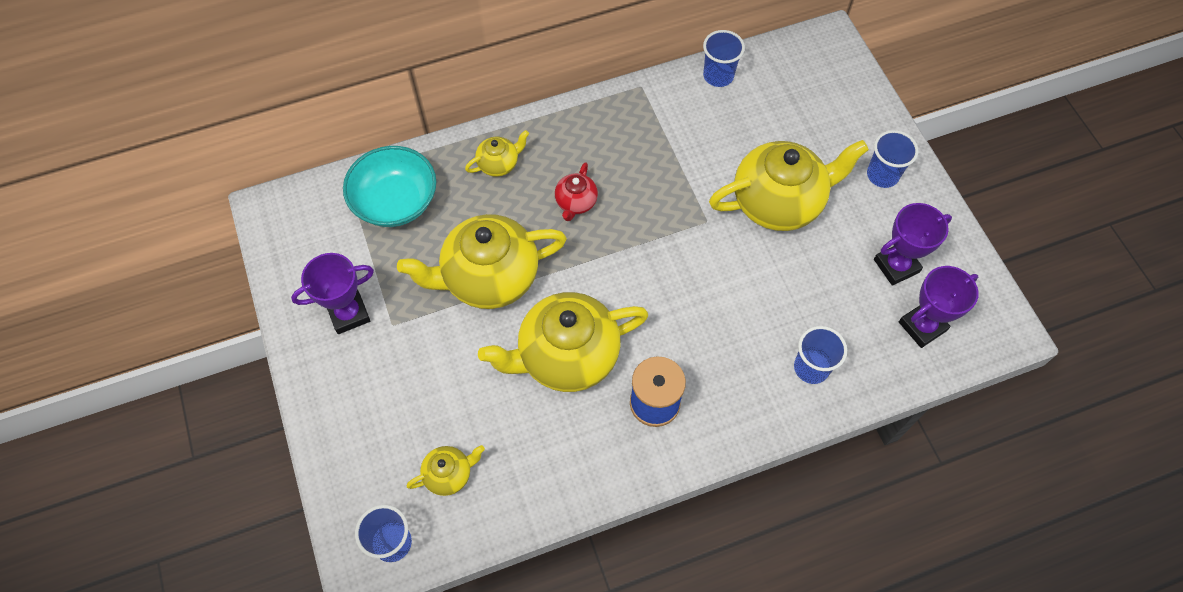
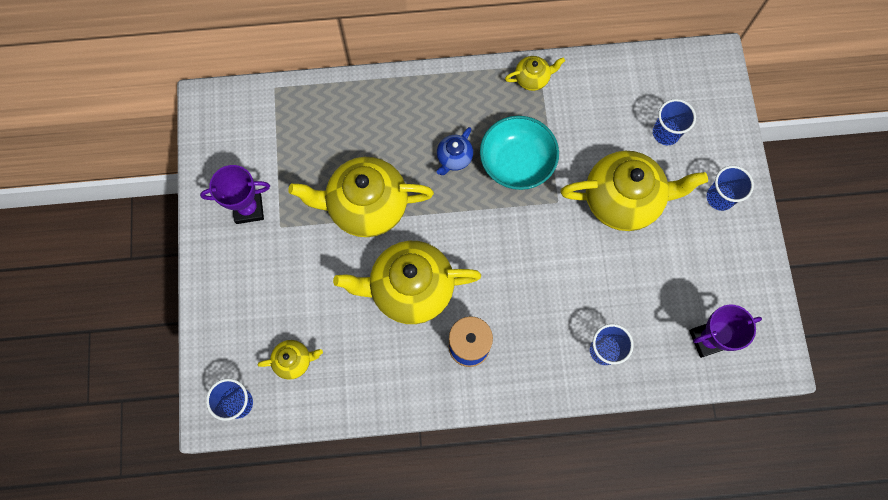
camera: 15 degrees right, 10 degrees up
turquoise bowl [343,146,436,227] -> turquoise bowl moved to [480,116,559,190]
yellow teapot [465,130,529,177] -> yellow teapot moved to [505,56,565,91]
red teapot [555,162,598,221] -> blue teapot [437,127,473,175]
blue cup [703,30,745,87] -> blue cup moved to [653,99,696,145]
purple trophy [874,203,952,286] -> none

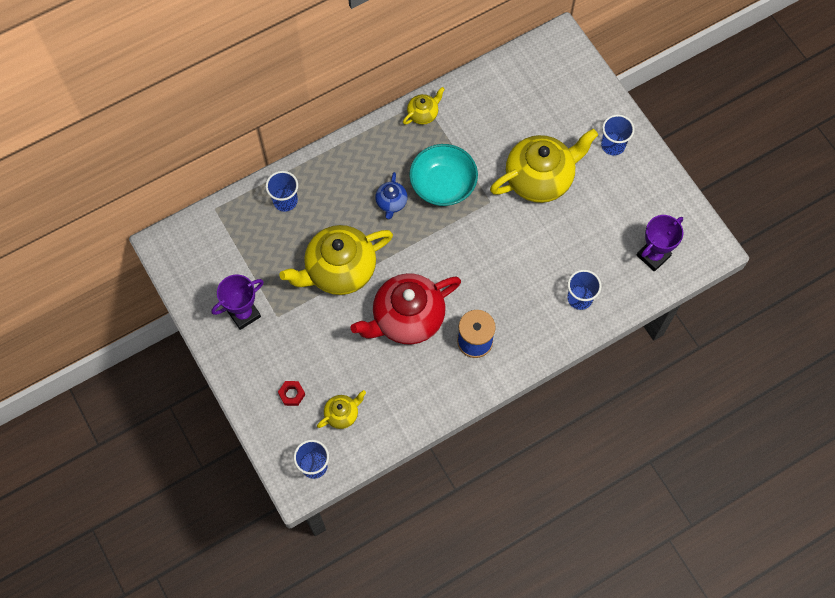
camera: 25 degrees left, 5 degrees down
yellow teapot [333,241,481,324] -> red teapot [351,273,461,345]
blue cup [653,99,696,145] -> blue cup moved to [266,171,298,212]
none -> red nut [278,381,305,406]

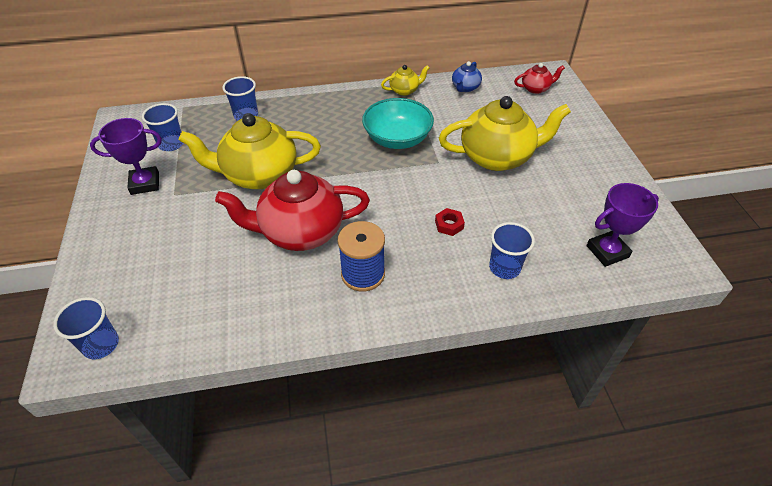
camera: 20 degrees right, 20 degrees down
red nut [278,381,305,406] -> red nut moved to [435,208,465,236]
yellow teapot [317,390,366,429] -> none
blue teapot [375,172,408,219] -> blue teapot moved to [452,61,482,92]
blue cup [601,114,635,156] -> blue cup moved to [142,103,183,151]
none -> red teapot [514,63,565,94]

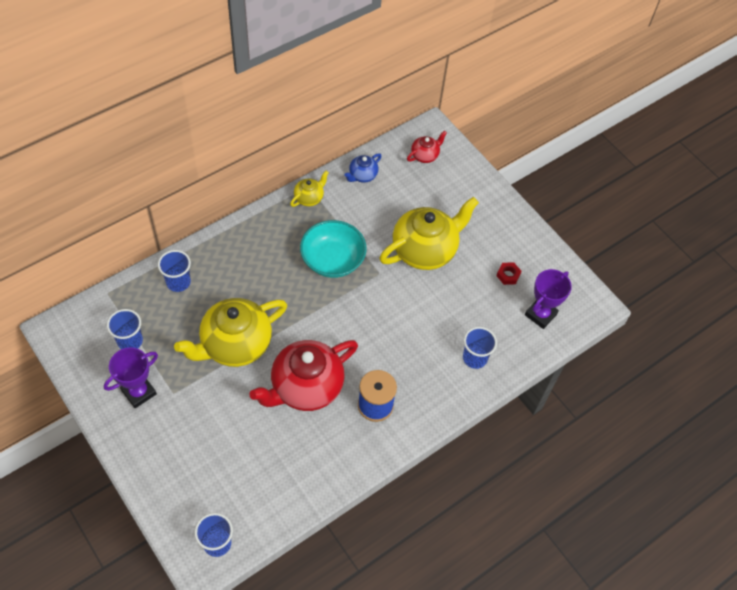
camera: 30 degrees left, 10 degrees up
red nut [435,208,465,236] -> red nut moved to [496,262,522,285]
blue teapot [452,61,482,92] -> blue teapot turned 45 degrees clockwise [344,153,382,183]

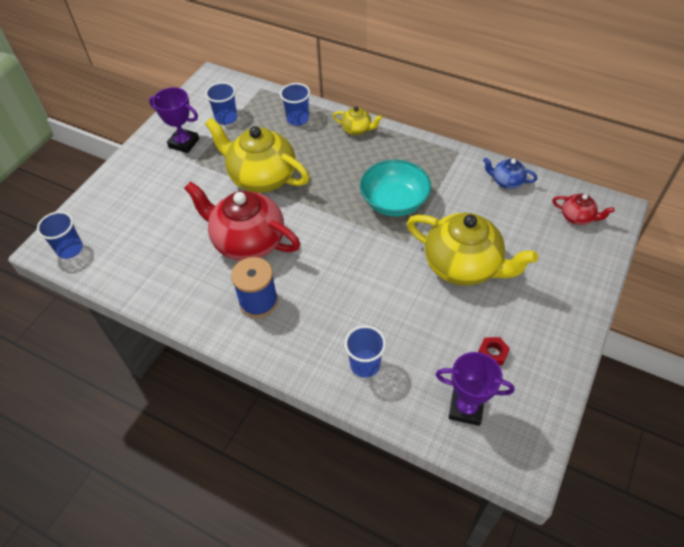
camera: 70 degrees right, 5 degrees down
yellow teapot [290,171,329,207] -> yellow teapot moved to [333,106,382,135]

